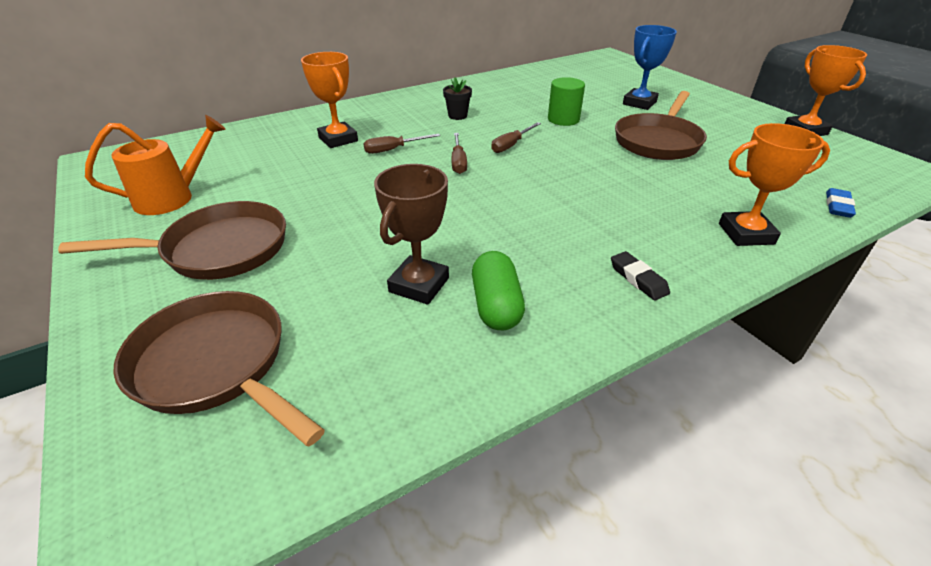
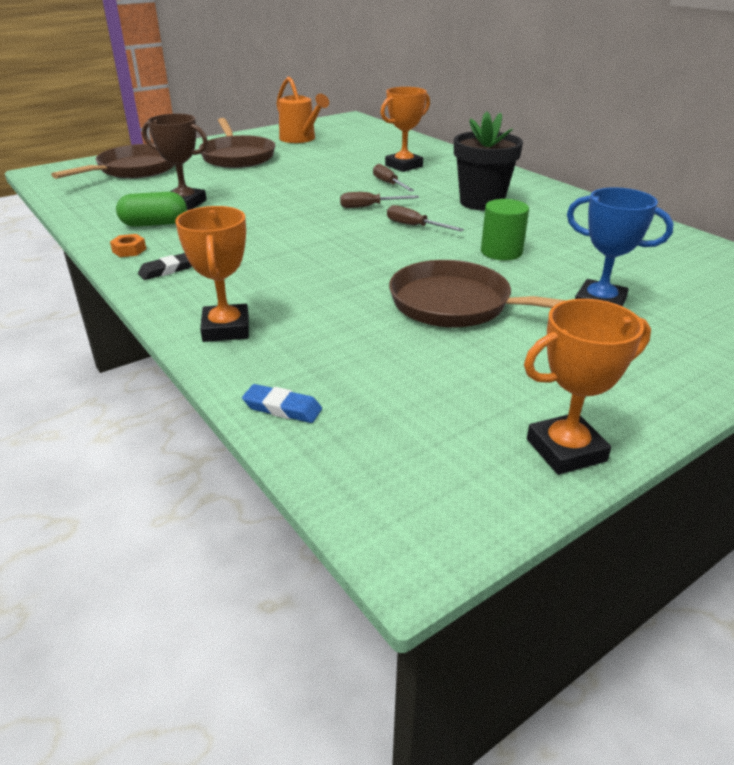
camera: 85 degrees right, 5 degrees down
black flower pot [443,77,472,120] -> black flower pot [454,111,523,211], size x2.04
none -> orange nut [110,234,146,257]

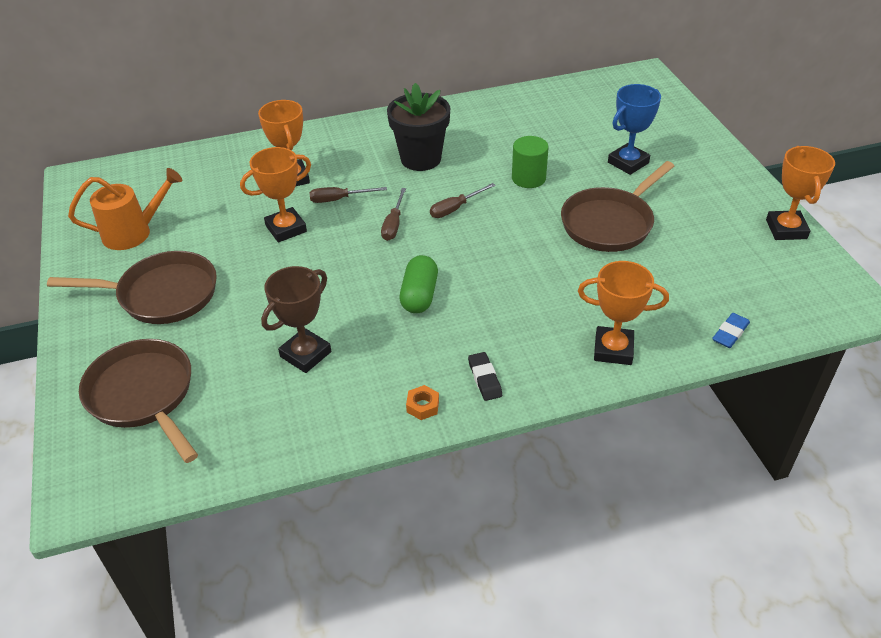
camera: 70 degrees left, 10 degrees up
green capsule [116,192,187,227] -> green capsule moved to [400,255,438,313]
none -> orange trophy [240,147,311,242]

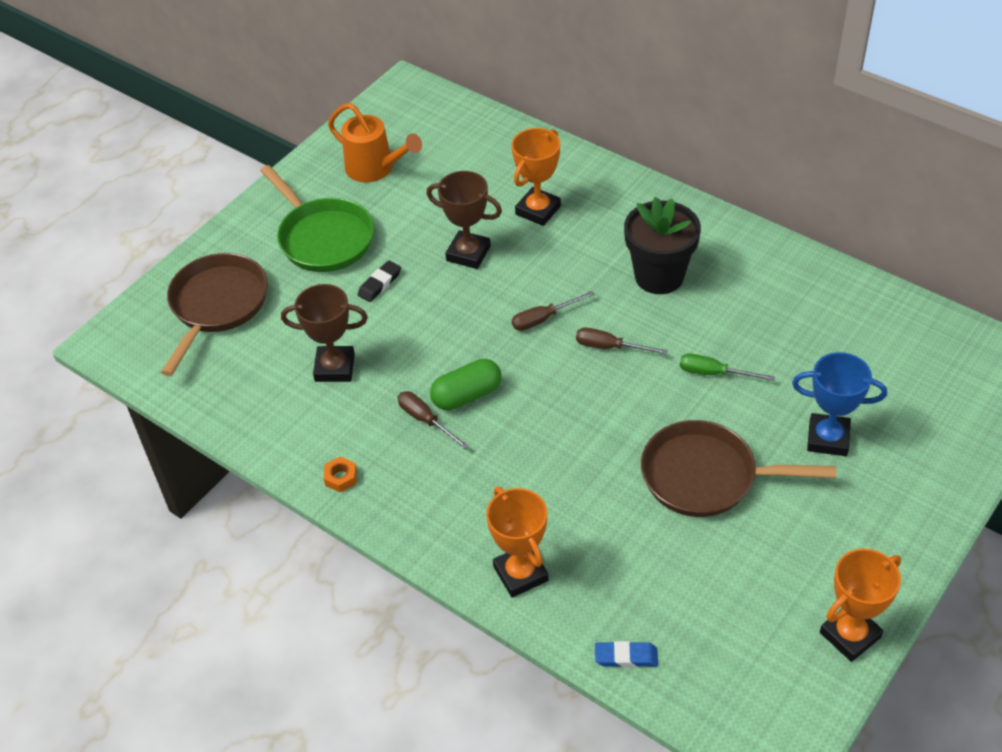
camera: 55 degrees right, 5 degrees up
brown pan [47,251,217,324] -> green pan [260,165,374,272]
orange trophy [240,147,311,242] -> brown trophy [427,171,502,269]
brown screwdriver [309,187,387,203] -> brown screwdriver moved to [397,391,469,449]
black eraser [468,352,502,401] -> black eraser moved to [358,261,401,302]
green cylinder [512,136,548,188] -> green screwdriver [680,353,775,381]

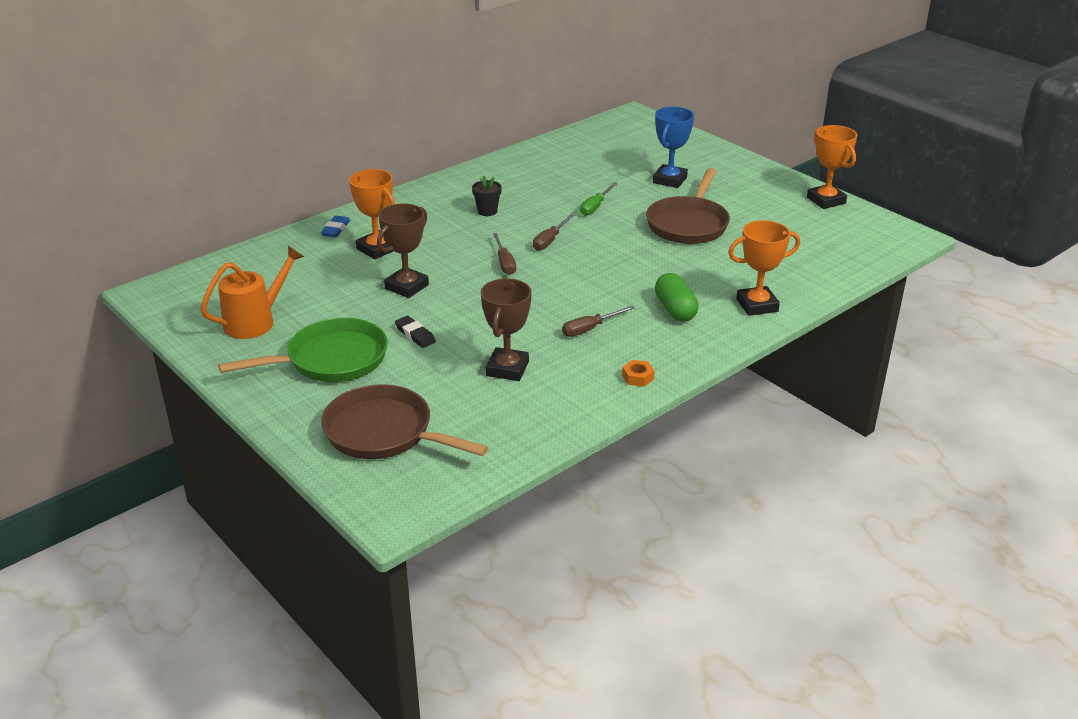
camera: 80 degrees left, 15 degrees down
green capsule [430,359,501,410] -> green capsule moved to [655,273,699,322]
blue eraser [595,641,658,668] -> blue eraser moved to [321,216,350,237]
black flower pot [624,197,701,294] -> black flower pot [472,175,502,216], size x0.49

